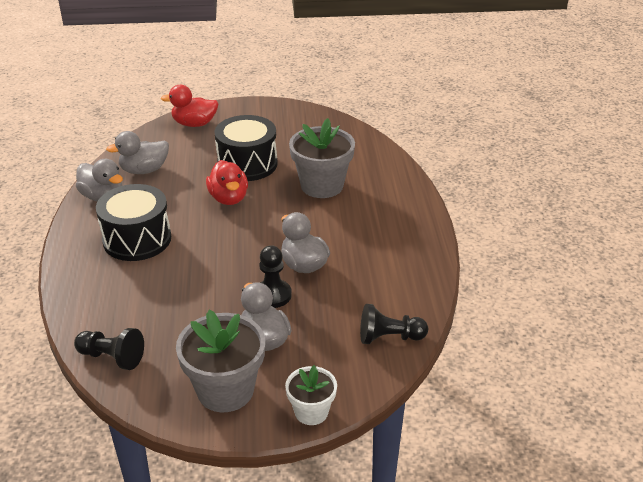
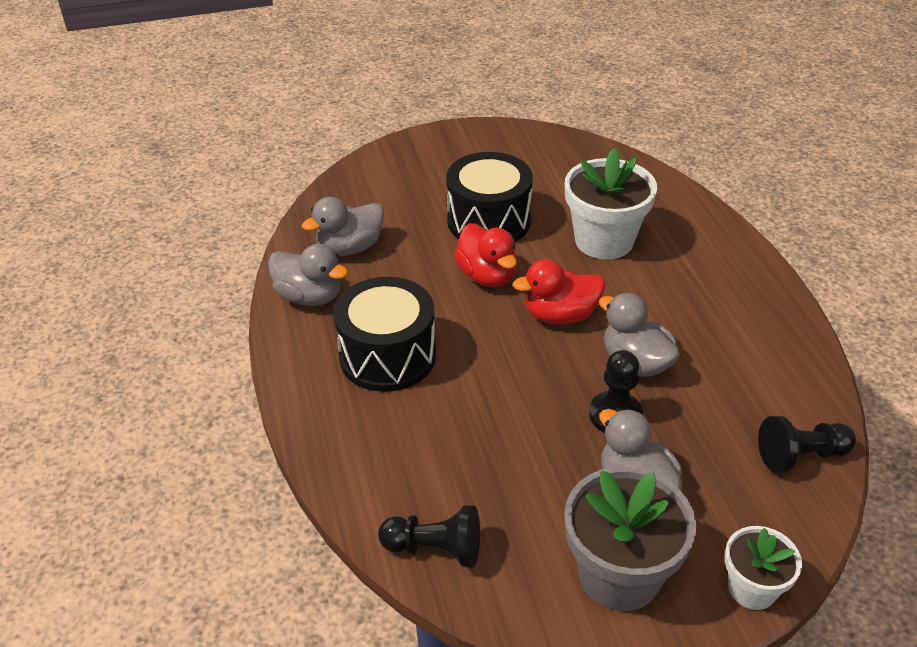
camera: 10 degrees left, 5 degrees up
red duck [161,85,219,127] -> red duck moved to [513,259,605,325]
grey flower pot [289,118,355,198] -> white flower pot [565,148,657,259]

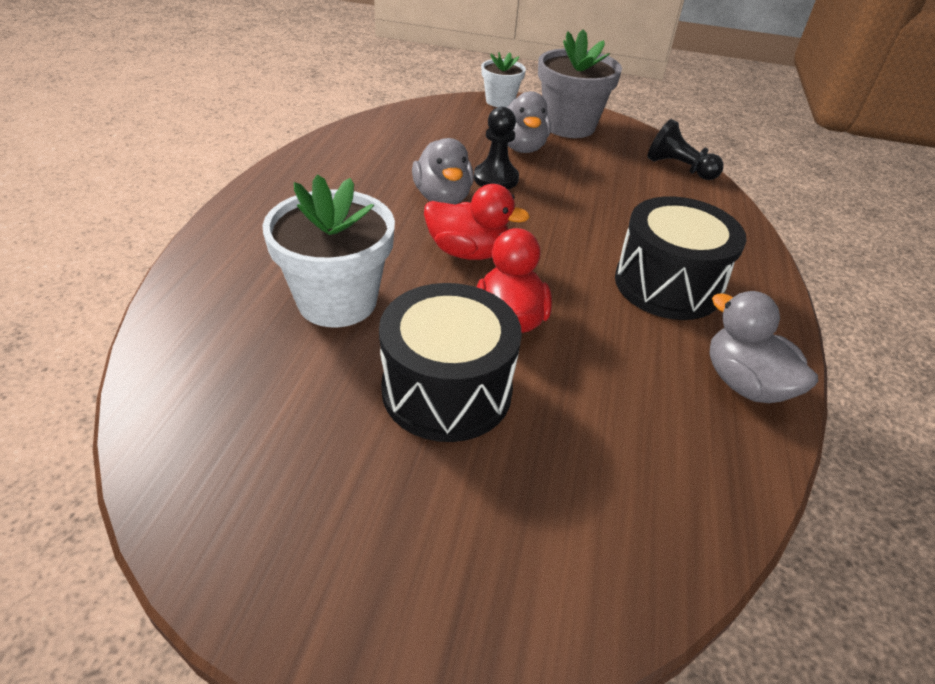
camera: 155 degrees left, 0 degrees up
grey duck [302,197,384,256] -> none
black pawn [758,416,856,473] -> none

